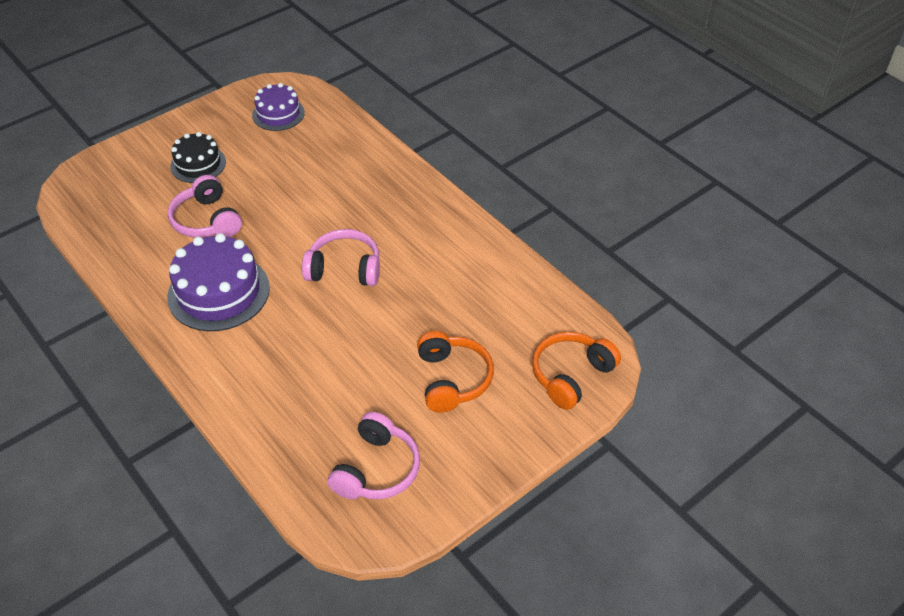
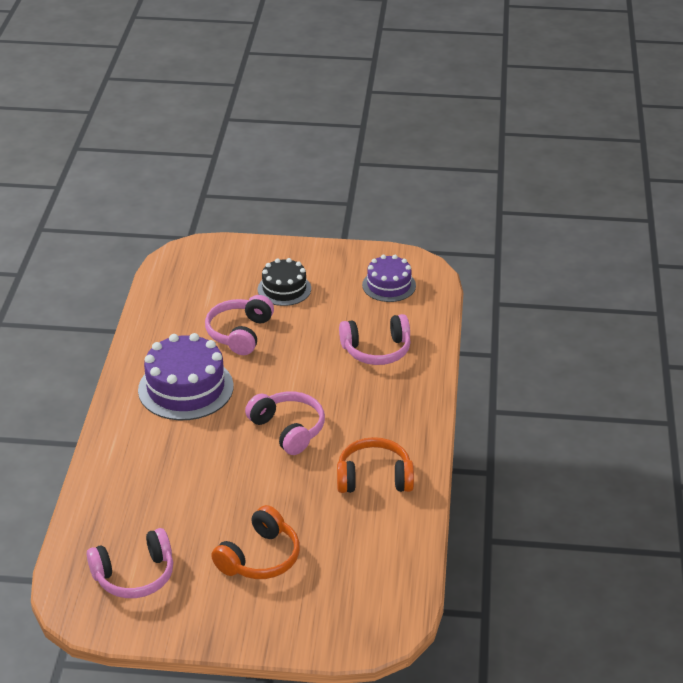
camera: 45 degrees right, 10 degrees down
orange headphones [532,332,621,410] -> orange headphones moved to [337,437,414,493]
none -> pink headphones [339,314,411,365]

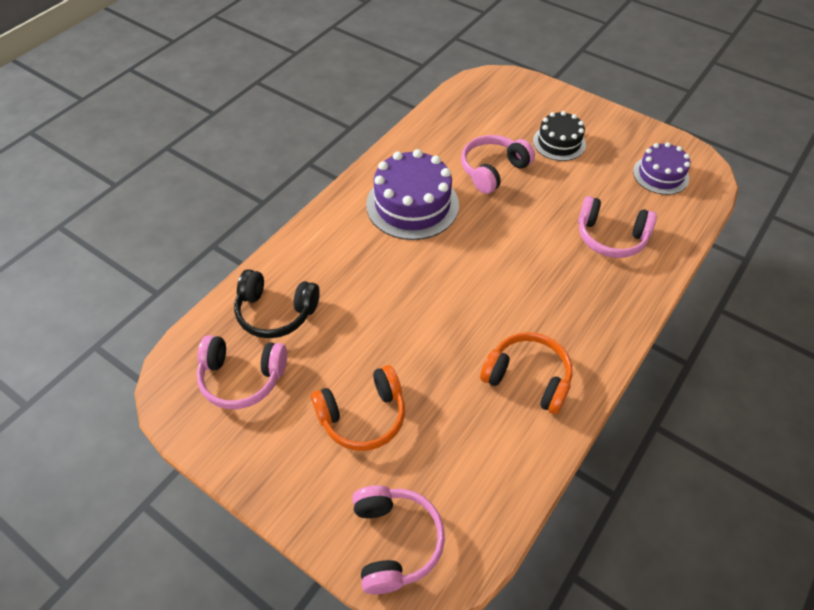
camera: 30 degrees right, 15 degrees up
pink headphones [245,391,325,455] -> pink headphones moved to [352,485,445,594]
none -> black headphones [234,269,320,338]

